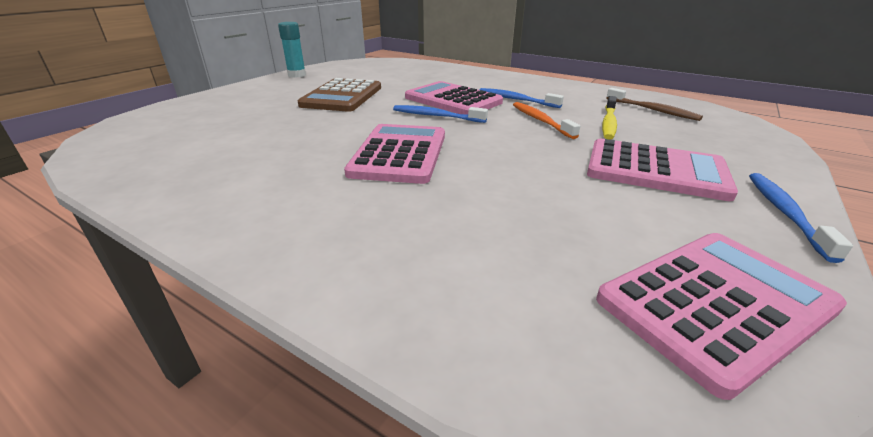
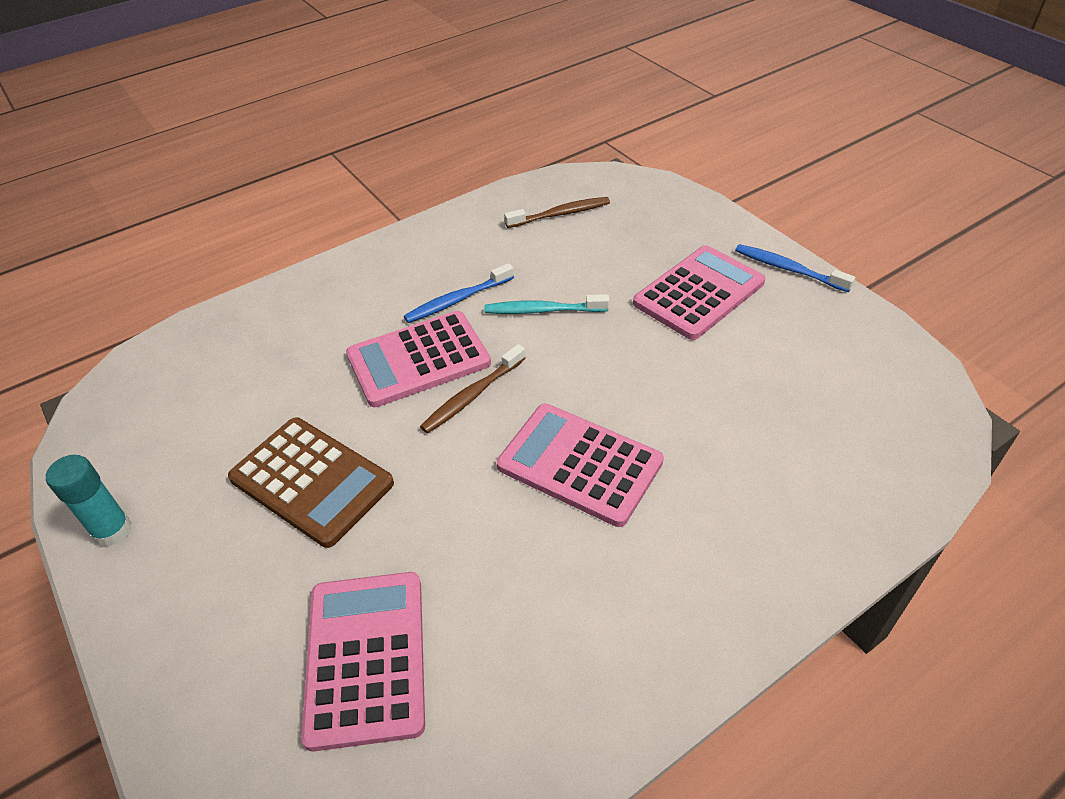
camera: 65 degrees left, 15 degrees up
blue toothbrush [393,105,488,123] -> brown toothbrush [420,344,526,433]
orange toothbrush [513,102,580,139] -> turquoise toothbrush [484,294,609,314]
pink calculator [596,233,847,400] -> pink calculator moved to [301,572,425,752]
yellow toothbrush [602,96,617,140] -> none

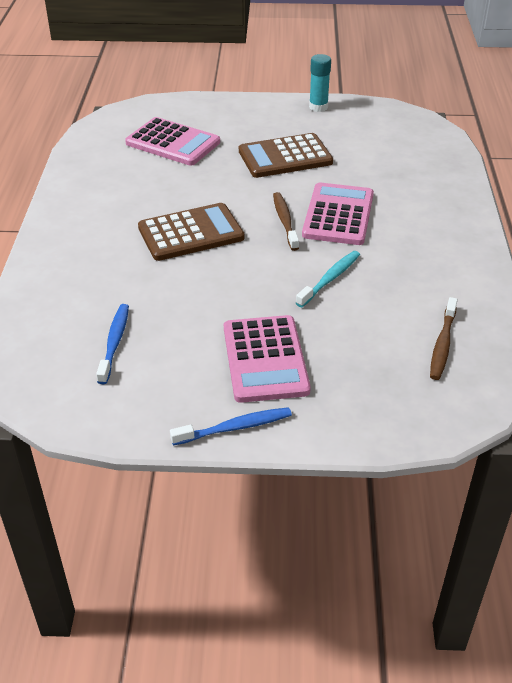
camera: 125 degrees right, 5 degrees down
blue toothbrush [404,263,514,323] -> blue toothbrush moved to [96,304,129,384]
pink calculator [497,404,664,527] -> brown calculator [138,203,245,261]

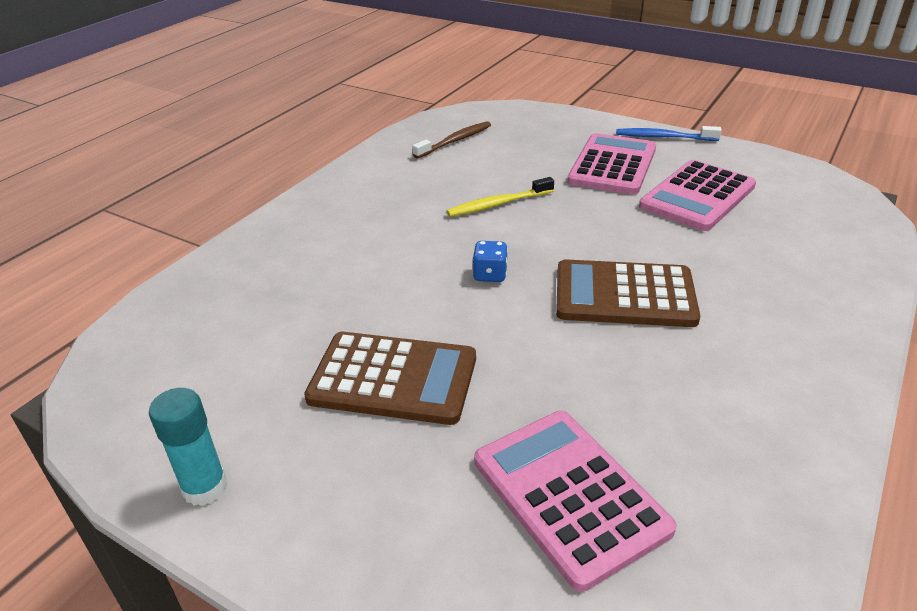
camera: 150 degrees left, 5 degrees down
blue toothbrush [96,304,129,384] -> none
brown toothbrush [273,192,299,251] -> blue dice [472,241,508,282]
turquoise toothbrush [296,251,360,307] -> yellow toothbrush [447,177,554,217]
pink calculator [302,183,374,245] -> pink calculator moved to [639,160,756,231]

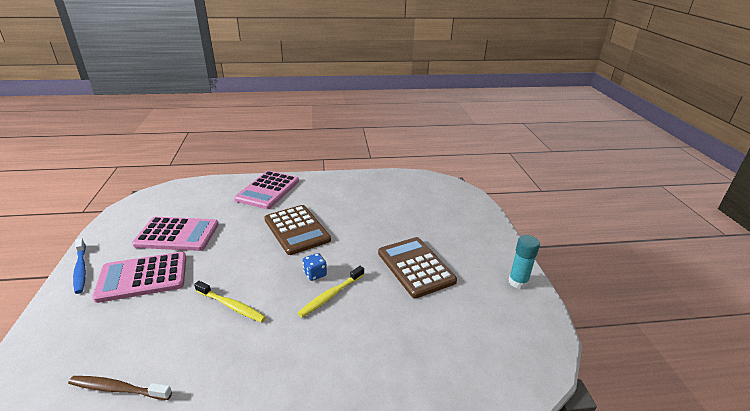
camera: 130 degrees left, 5 degrees down
pink calculator [474,411,677,592] -> pink calculator moved to [234,171,299,209]
none -> yellow toothbrush [298,266,364,317]

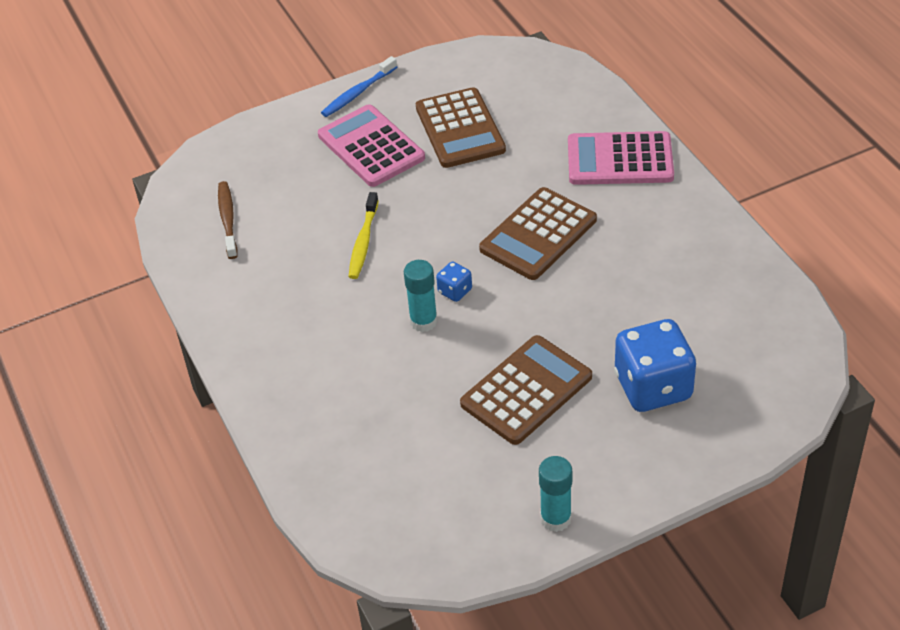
camera: 75 degrees right, 15 degrees up
pink calculator [132,217,219,251] -> brown calculator [416,87,506,168]
yellow toothbrush [298,266,364,317] -> turquoise glue stick [404,260,438,332]
none -> blue dice [614,319,696,412]

